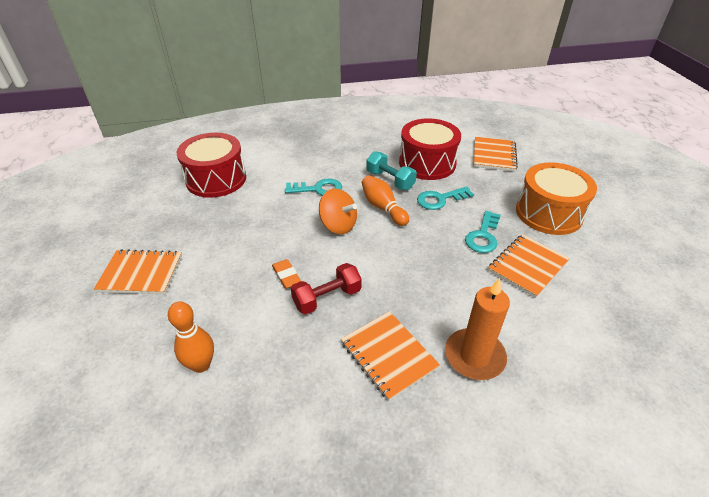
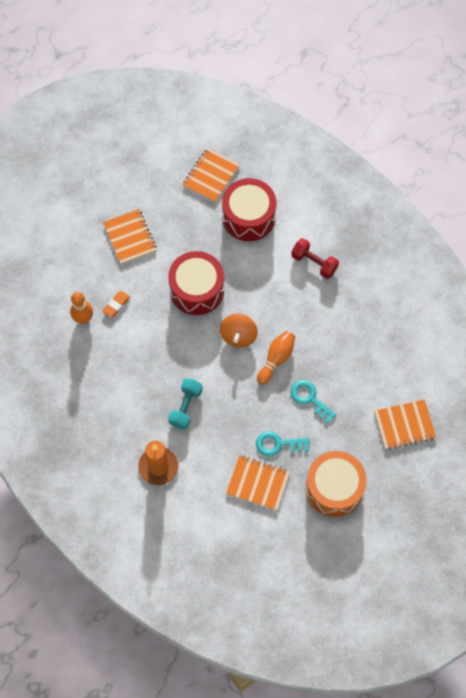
camera: 65 degrees right, 25 degrees up
orange eraser [272,259,301,289] -> orange eraser moved to [102,291,130,317]
turquoise key [285,178,342,196] -> none
red dumbbell [291,263,362,314] -> red dumbbell moved to [291,238,339,279]
orange notebook [341,311,440,401] -> orange notebook moved to [183,148,240,202]
turquoise dumbbell [366,151,417,190] -> turquoise dumbbell moved to [168,378,203,429]
red drum [399,118,461,180] -> red drum moved to [168,251,224,315]

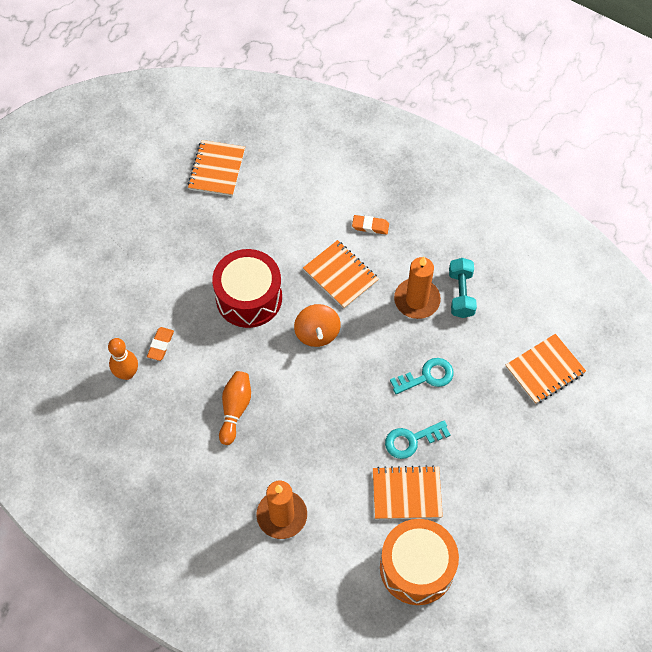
camera: 20 degrees left, 5 degrees down
orange notebook [103,209,157,264] -> orange notebook moved to [303,240,379,309]
turquoise dumbbell [168,378,203,429] -> turquoise dumbbell moved to [449,258,477,318]
red drum [222,178,276,241] -> none
orange bowling pin [257,331,295,385] -> orange bowling pin moved to [219,371,251,445]
turquoise key [290,380,337,424] -> turquoise key turned 135 degrees clockwise [390,358,454,394]
red dumbbell [291,238,339,279] -> orange eraser [352,215,389,234]
orange drum [305,451,367,517] -> orange drum moved to [380,519,459,605]
none -> orange candle [394,256,441,319]

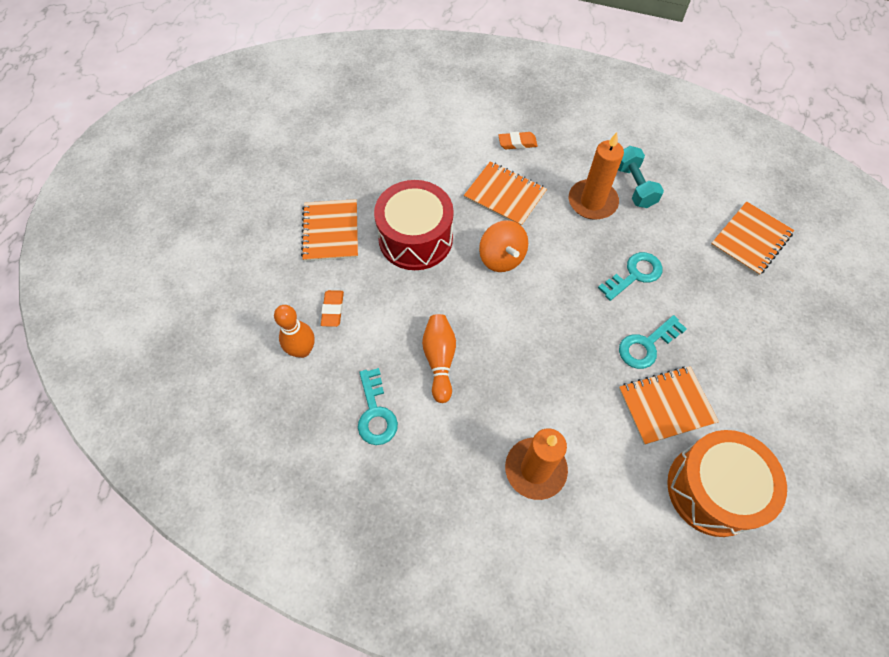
camera: 15 degrees left, 0 degrees up
orange notebook [188,140,245,196] -> orange notebook moved to [301,199,358,262]
none -> turquoise key [358,368,398,445]

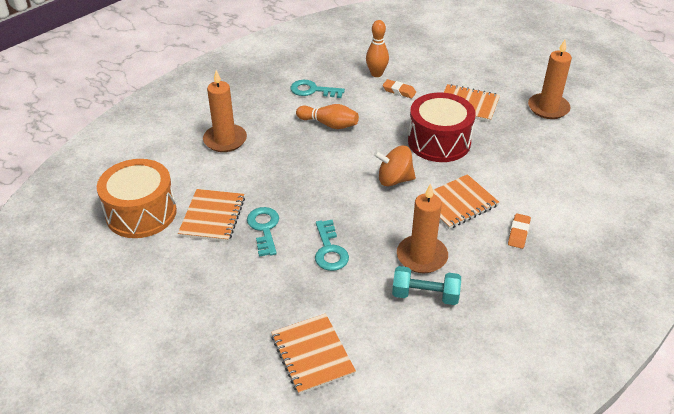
camera: 115 degrees right, 20 degrees down
none -> orange candle [528,40,572,119]

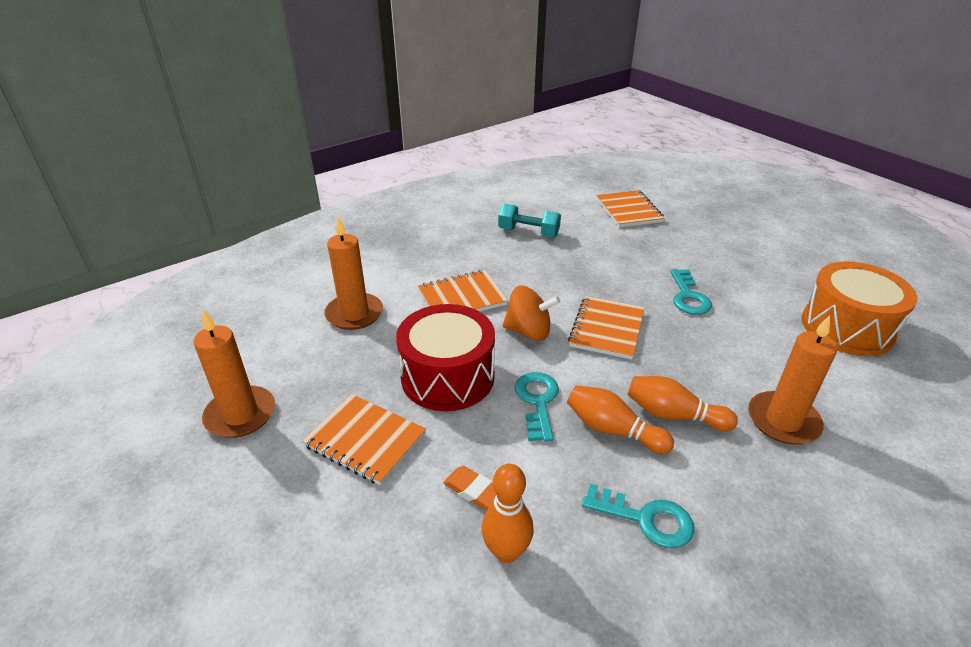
camera: 170 degrees left, 5 degrees down
orange notebook [178,189,245,242] -> orange notebook moved to [568,296,645,360]
turquoise key [315,220,349,271] -> turquoise key moved to [515,372,559,442]
orange candle [397,183,448,273] -> orange candle moved to [324,216,383,330]
orange eraser [508,213,531,249] -> none
none -> orange bowling pin [627,376,738,431]

